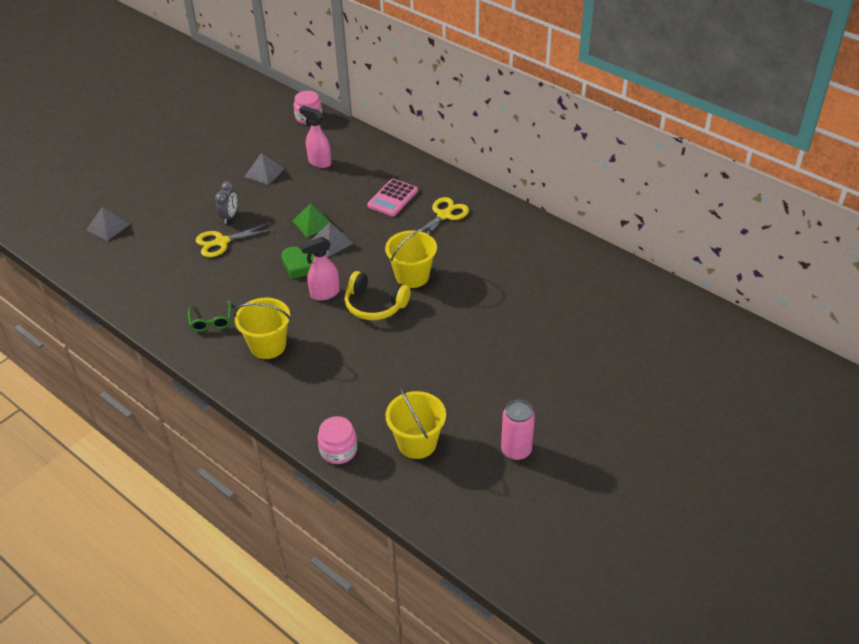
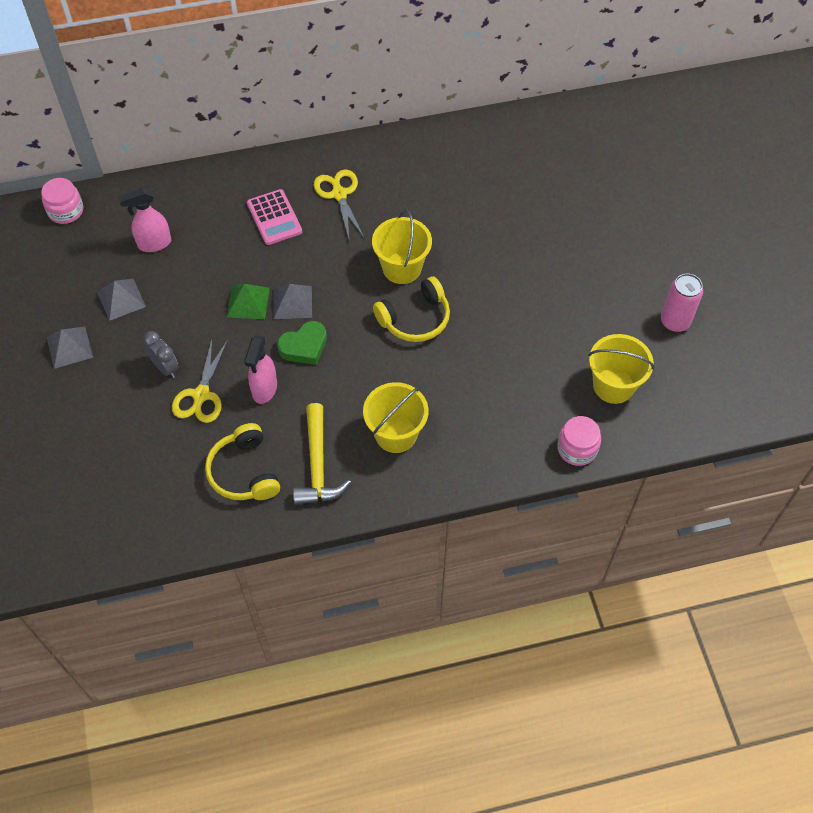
camera: 55 degrees left, 15 degrees up
grey pyramid [86,207,130,241] -> grey pyramid moved to [47,327,93,369]
green glasses [188,301,231,332] -> yellow hammer [293,403,351,505]
pink spray bottle [300,237,340,301] -> pink spray bottle moved to [244,335,277,404]
none -> yellow headphones [205,423,280,500]

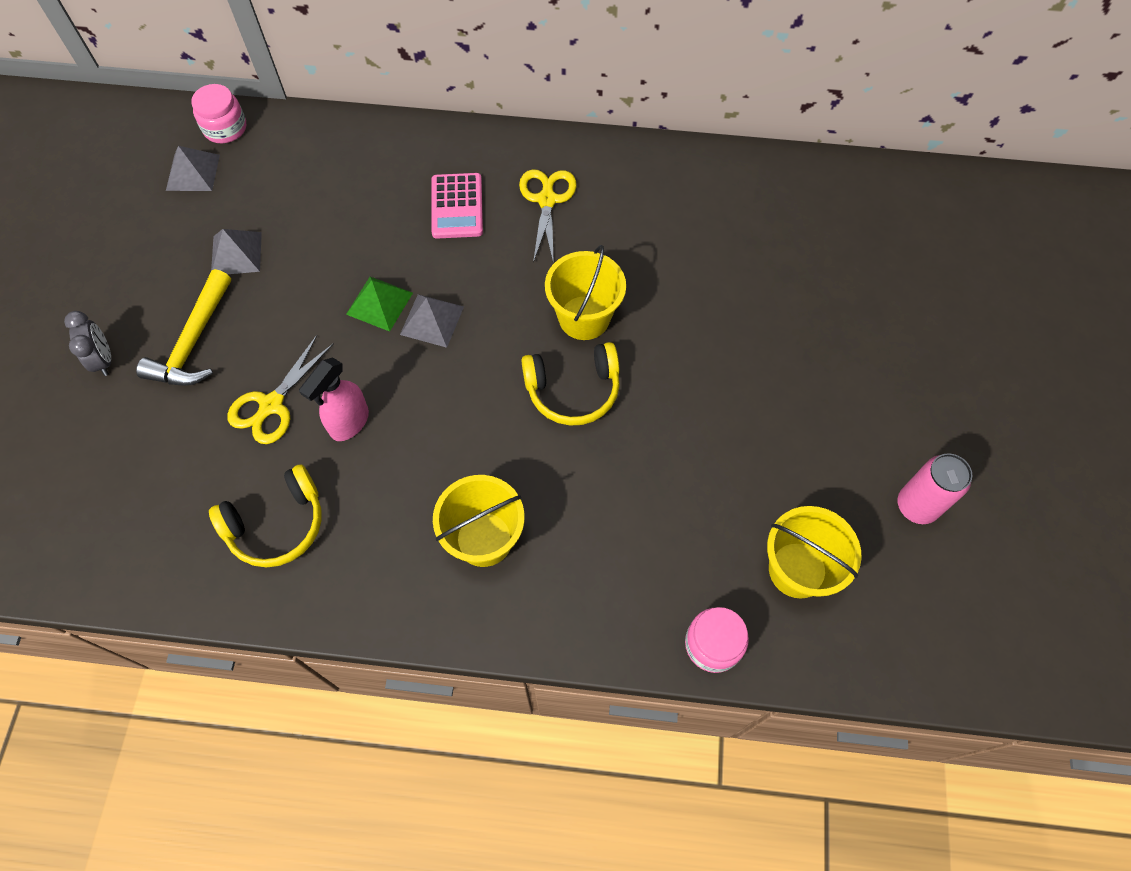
camera: 20 degrees right, 5 degrees up
grey pyramid [47,327,93,369] -> grey pyramid moved to [166,146,220,191]
pink spray bottle [118,188,171,252] -> none
grey clock [143,331,179,378] -> grey clock moved to [64,311,111,376]
yellow headphones [205,423,280,500] -> yellow headphones turned 120 degrees counterclockwise [209,464,322,567]
green heart [277,321,327,365] -> none
yellow hammer [293,403,351,505] -> yellow hammer moved to [136,269,231,386]

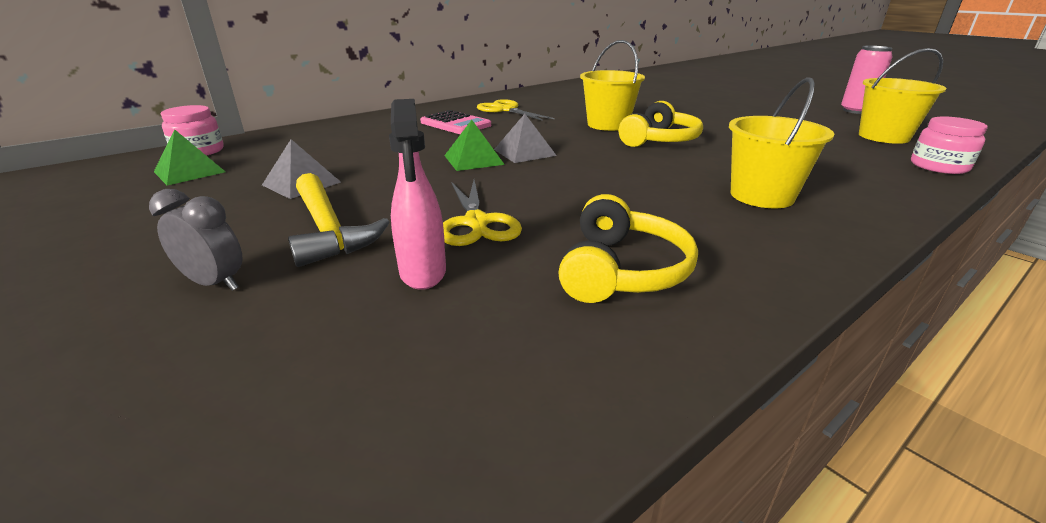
camera: 45 degrees left, 35 degrees down
grey pyramid [166,146,220,191] -> green pyramid [154,129,225,186]
pink spray bottle [299,357,369,441] -> pink spray bottle moved to [389,99,446,290]

